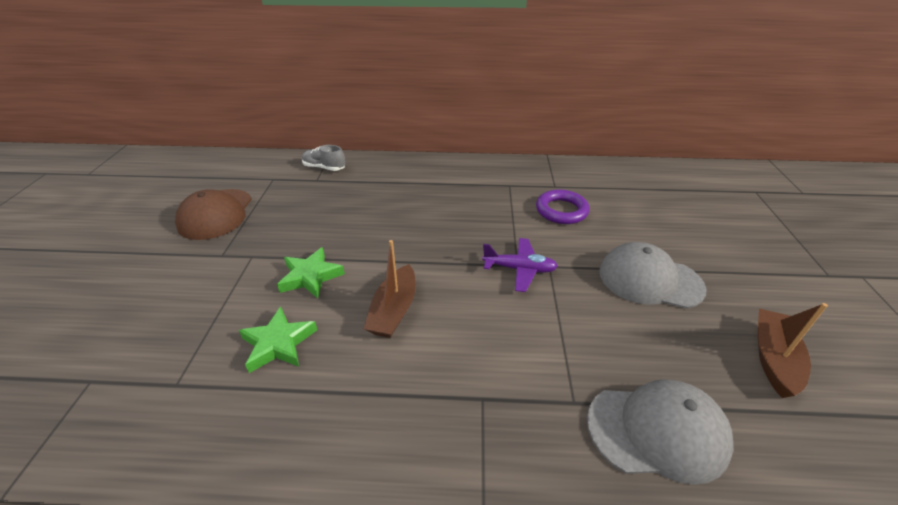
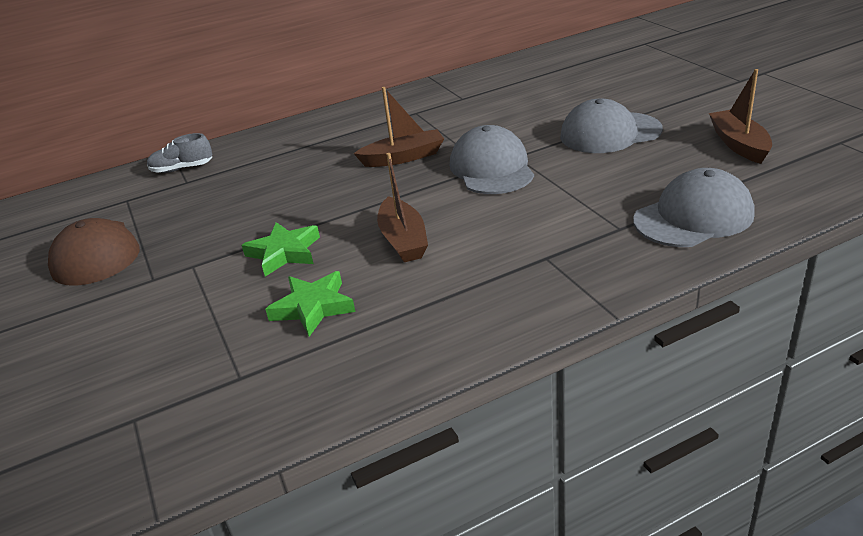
camera: 25 degrees left, 5 degrees down
purple plane [482,238,558,292] -> grey cap [450,125,534,194]
purple ring [536,190,590,224] -> none
none -> brown boat [353,87,444,167]

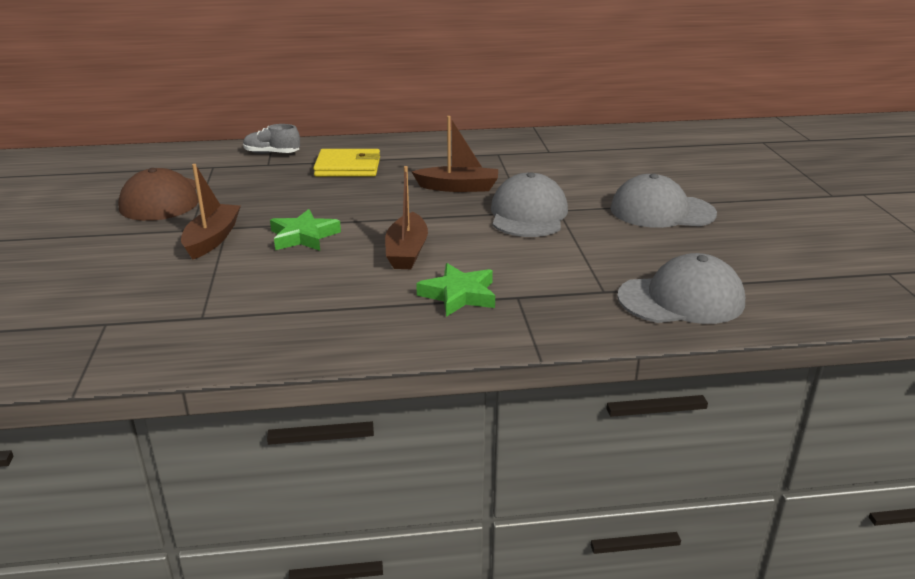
camera: 15 degrees right, 5 degrees down
green star [265,271,355,337] -> green star moved to [416,263,495,317]
brown boat [709,69,772,164] -> brown boat moved to [181,164,241,260]
none -> yellow wallet [313,149,380,177]

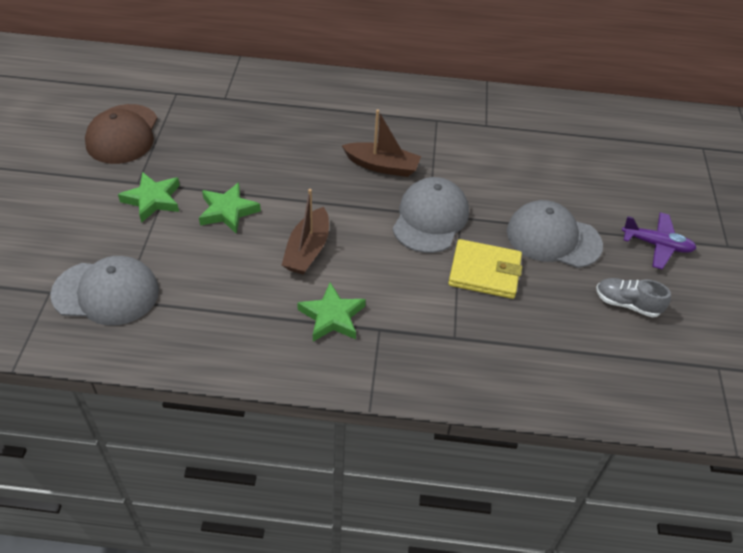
camera: 10 degrees right, 20 degrees up
brown boat [181,164,241,260] -> green star [118,172,180,223]
grey shoe [243,124,300,154] -> grey shoe moved to [596,278,671,318]
yellow wallet [313,149,380,177] -> yellow wallet moved to [448,239,522,299]
grey cap [617,253,745,324] -> grey cap moved to [50,256,159,326]
none -> purple plane [622,212,696,269]

